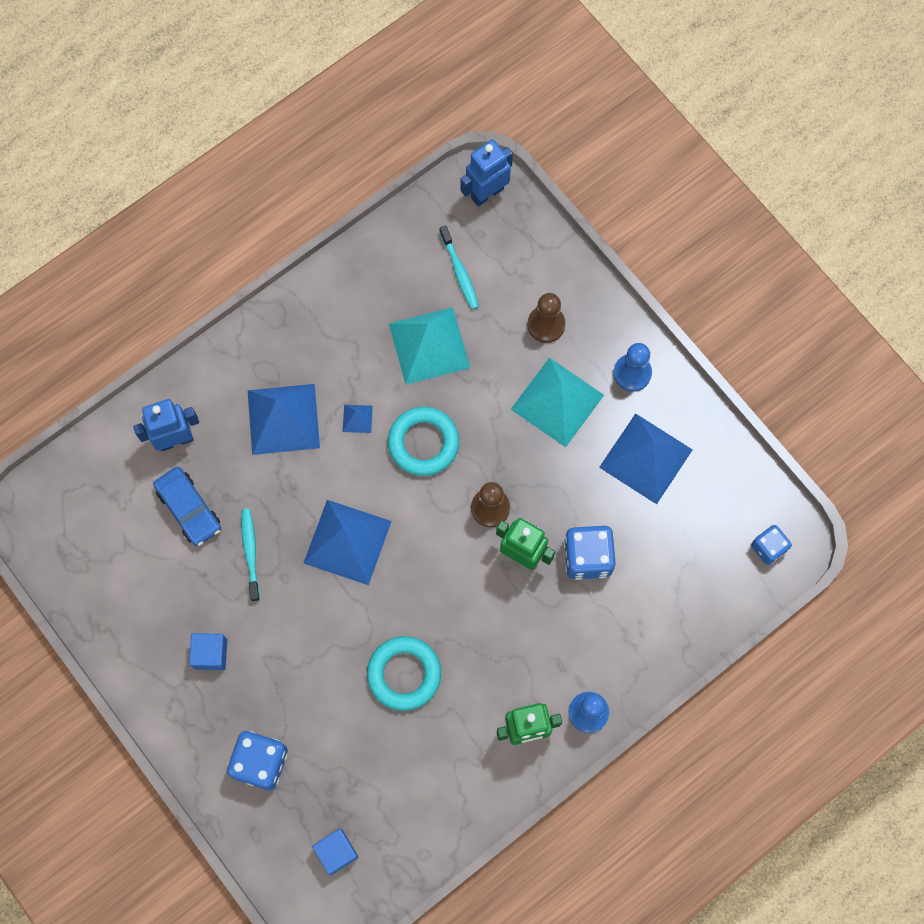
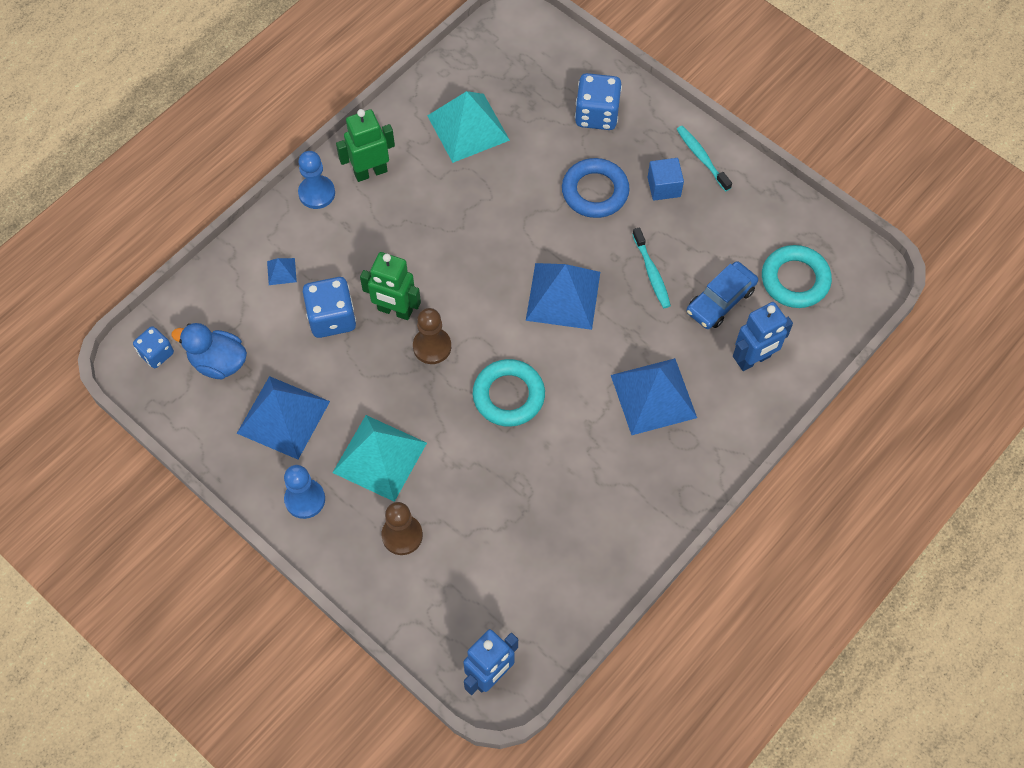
camera: 170 degrees right, 10 degrees down
blue car [153,467,221,546] -> blue car turned 90 degrees counterclockwise [686,261,758,329]
blue cube [312,828,359,875] -> none
blue pyramid [343,405,373,433] -> blue pyramid moved to [267,258,297,285]
turquoise ring [367,636,441,711] -> turquoise ring moved to [762,245,832,308]
turquoise pyramid [389,307,470,385] -> turquoise pyramid moved to [427,91,510,163]
turquoise toothbrush [439,226,479,310] -> turquoise toothbrush moved to [676,126,732,192]
none -> blue duck [171,323,247,379]
none -> blue ring [562,158,630,218]

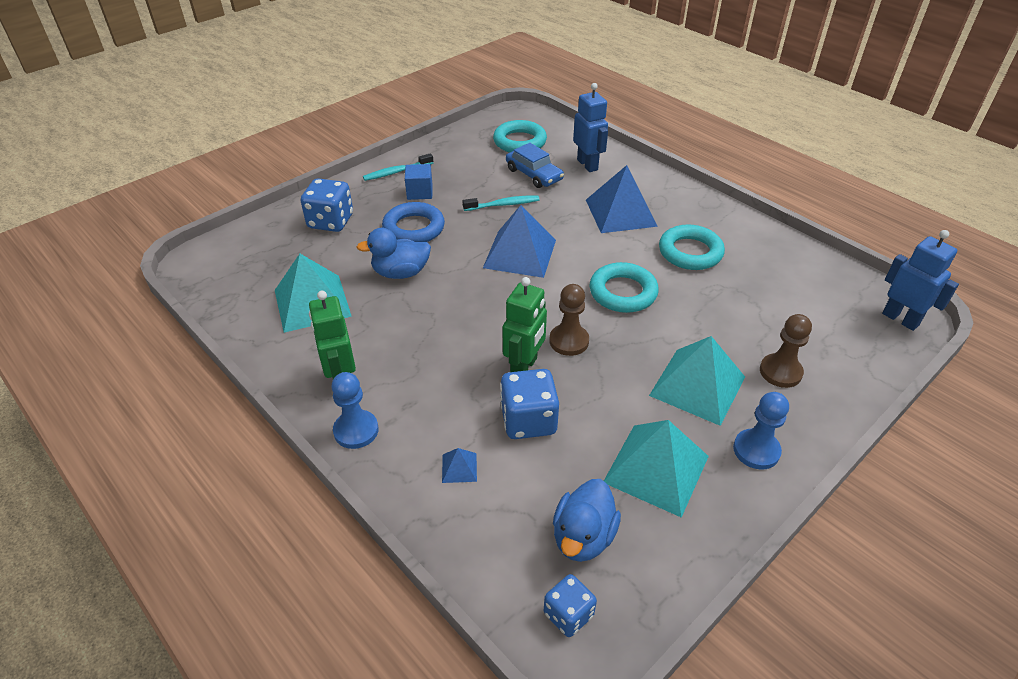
camera: 85 degrees left, 20 degrees down
blue pyramid [237,376,330,459] -> turquoise pyramid [604,420,709,518]
none -> blue duck [357,228,431,279]
none -> turquoise ring [659,224,725,270]

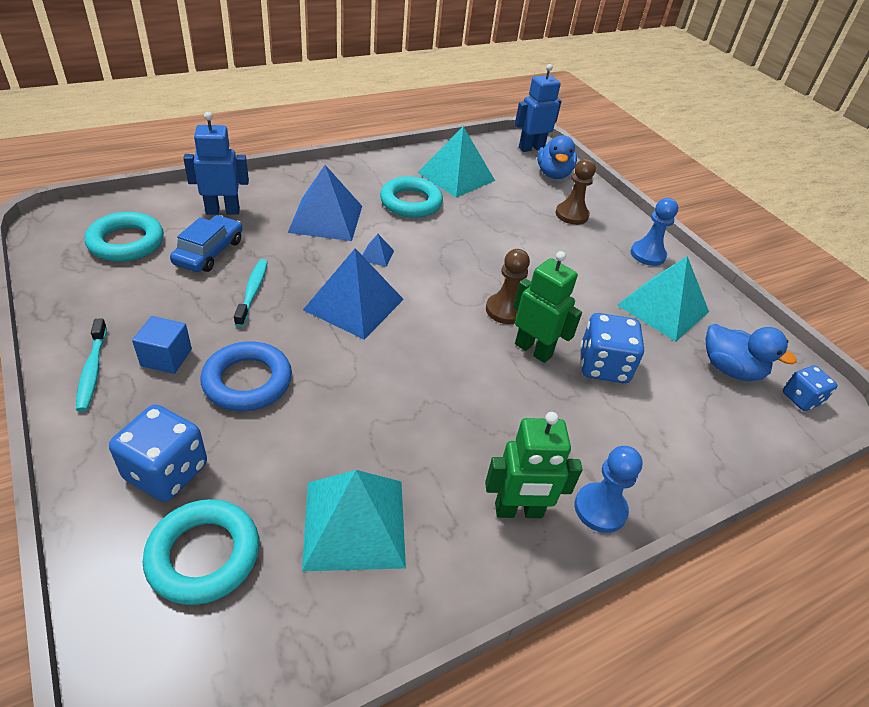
camera: 80 degrees left, 0 degrees up
blue duck [357,228,431,279] -> blue duck moved to [537,135,577,179]
blue pyramid [442,448,477,483] -> blue pyramid moved to [362,234,394,267]
blue car [506,143,564,188] -> blue car turned 45 degrees counterclockwise [170,215,242,272]
turquoise ring [589,262,659,313] -> turquoise ring moved to [143,499,259,605]
turquoise pyramid [649,336,745,426] -> turquoise pyramid moved to [417,126,495,198]

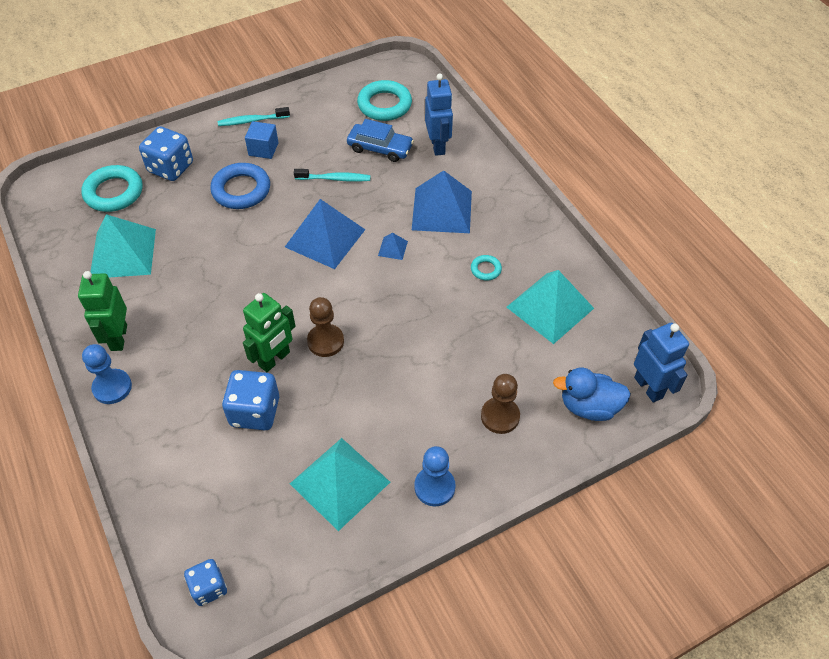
camera: 95 degrees right, 10 degrees up
turquoise ring [380,176,443,218] -> turquoise ring [471,255,502,281], size x0.49
blue duck [705,324,797,381] -> none

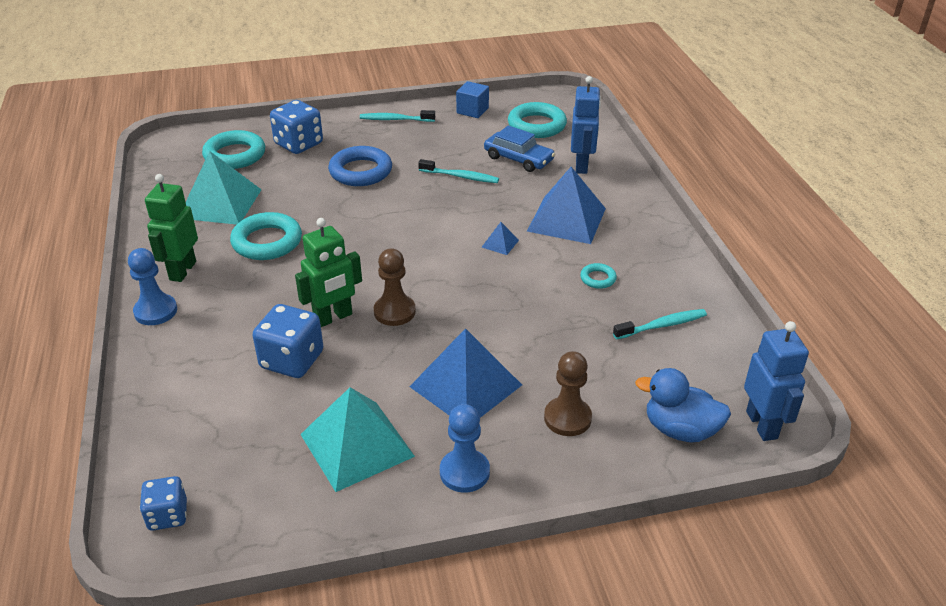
camera: 15 degrees right, 15 degrees down
blue cube [245,121,279,159] -> blue cube moved to [456,81,489,118]
blue pyramid [285,199,365,269] -> blue pyramid moved to [409,328,522,418]
turquoise pyramid [506,270,594,344] -> turquoise toothbrush [613,309,707,339]
none -> turquoise ring [230,212,302,260]

